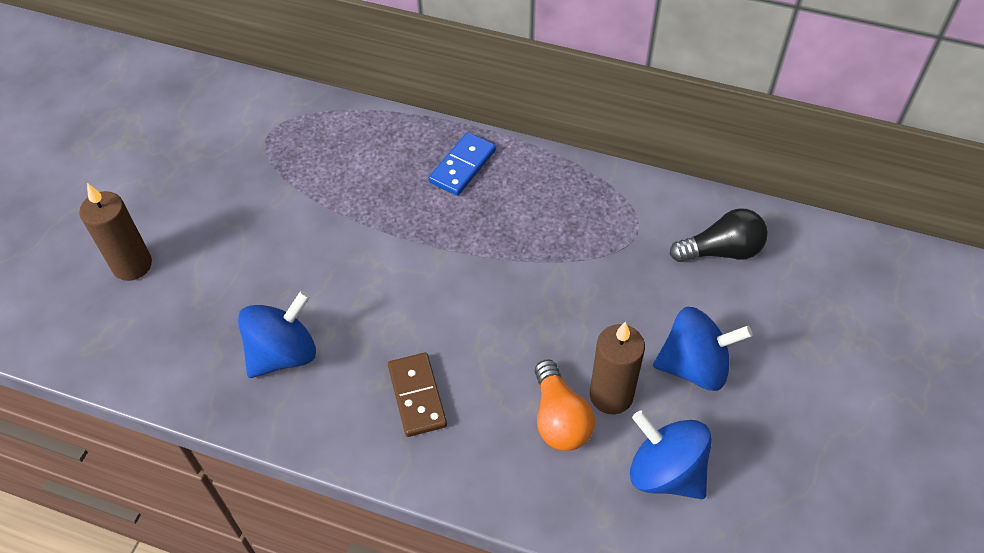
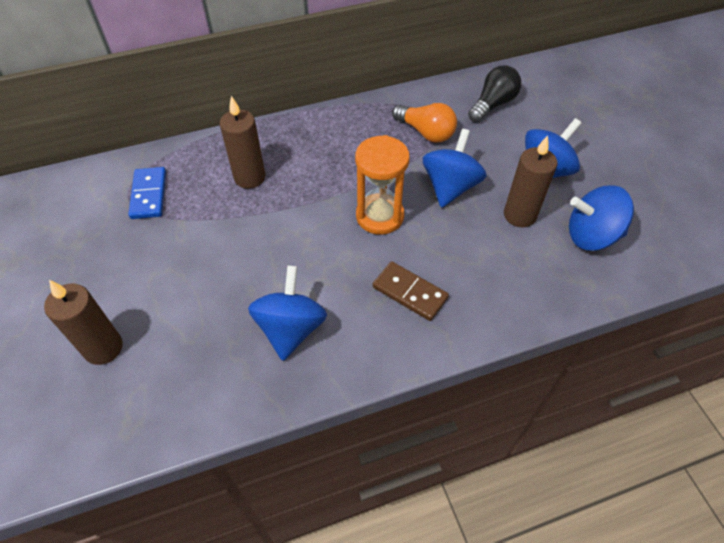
camera: 40 degrees left, 0 degrees up
blue domino [429,132,496,196] -> blue domino moved to [128,167,166,219]
orange light bulb [535,359,595,451] -> orange light bulb moved to [392,103,457,143]
none -> brown candle [220,96,265,189]
none -> orange hourglass [355,135,410,235]
none -> blue spinning top [423,129,486,208]

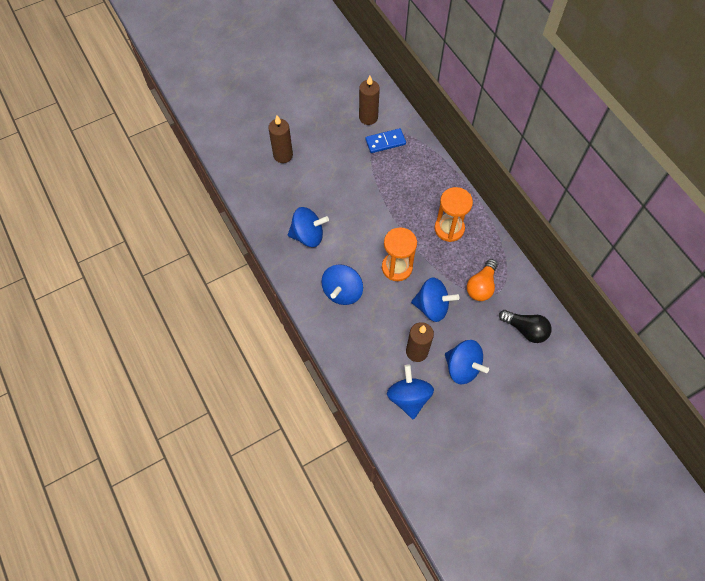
camera: 80 degrees right, 10 degrees up
brown candle [220,96,265,189] -> brown candle moved to [359,76,380,125]
brown domino [373,261,449,321] -> blue spinning top [321,264,363,305]
none -> orange hourglass [434,187,473,242]

